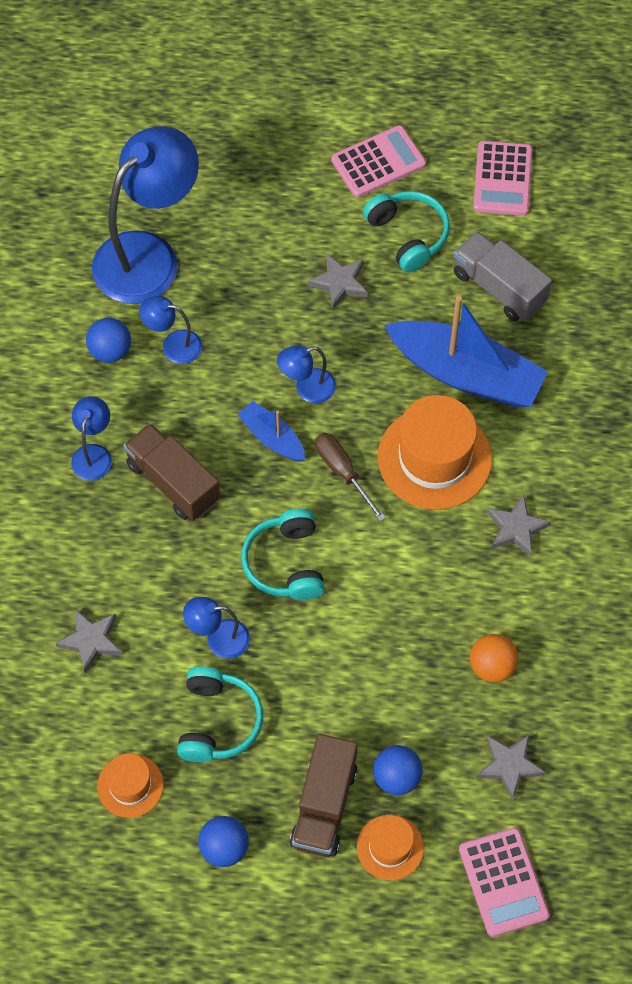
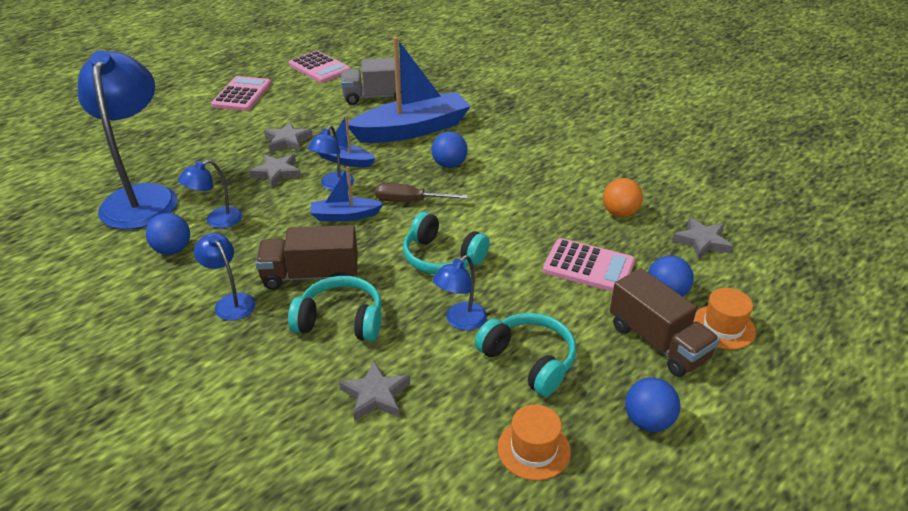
camera: 50 degrees left, 25 degrees down
turquoise headphones [363,191,450,272] -> turquoise headphones moved to [288,276,382,342]
orange hat [378,395,492,510] -> blue ball [431,132,468,168]
pink calculator [459,827,550,937] -> pink calculator moved to [543,238,635,292]
grey star [487,494,551,557] -> grey star moved to [249,154,301,188]
none -> blue boat [317,115,376,167]

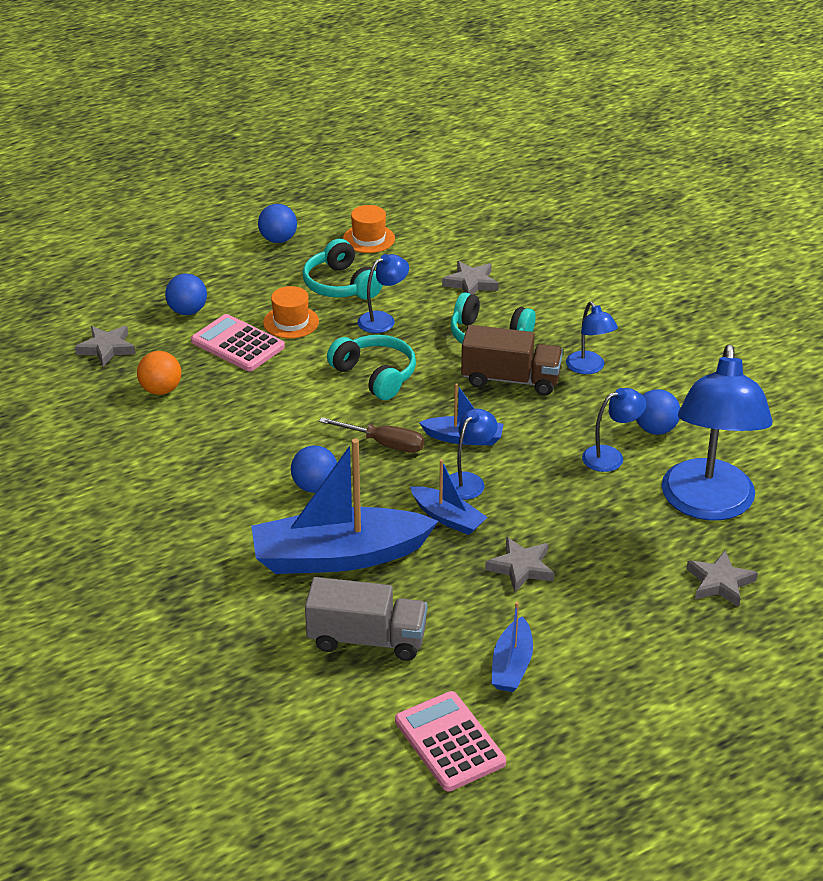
camera: 165 degrees left, 0 degrees up
pink calculator [211,76,271,111] -> none
grey star [249,154,301,188] -> grey star moved to [687,550,758,607]
brown truck [610,268,720,377] -> none
orange hat [693,288,756,349] -> orange hat moved to [263,286,319,339]
none -> blue boat [491,602,533,692]

